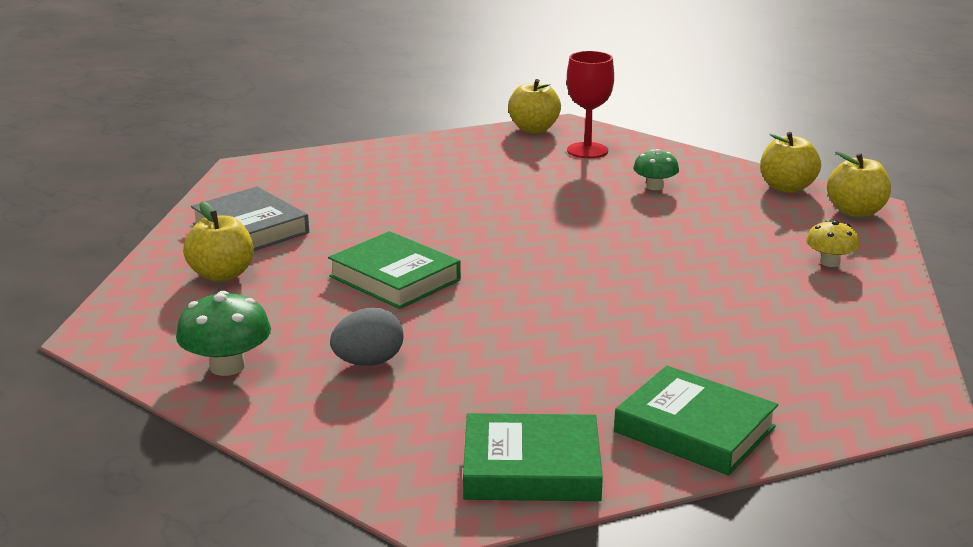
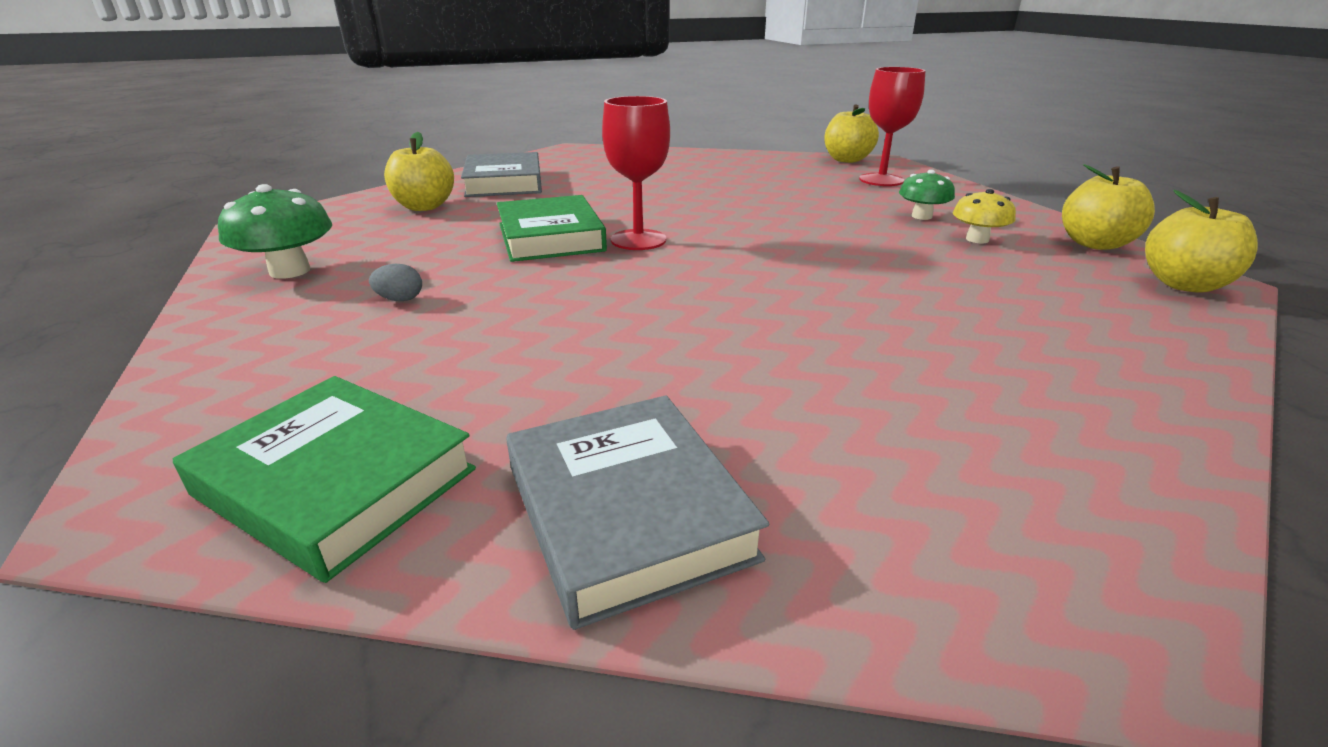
camera: 30 degrees right, 5 degrees up
grey egg [330,308,404,366] -> grey egg [369,264,422,301], size x0.56
green book [614,366,778,475] -> grey book [506,395,769,630]
yellow mushroom [806,220,860,267] -> yellow mushroom moved to [953,189,1016,243]
none -> red goblet [602,96,670,250]

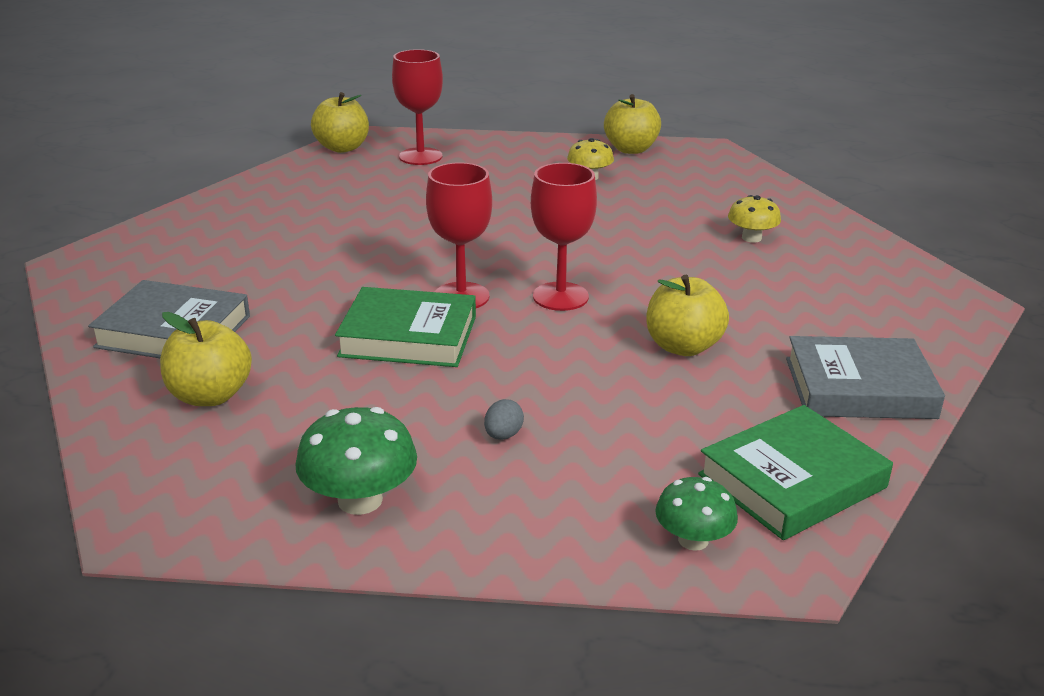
camera: 65 degrees left, 0 degrees up
green mushroom [899,170,955,220] -> green mushroom moved to [656,477,738,551]
yellow apple [1145,190,1258,293] -> yellow apple moved to [646,275,729,356]
none -> red goblet [531,163,597,311]
none -> yellow mushroom [728,195,781,243]

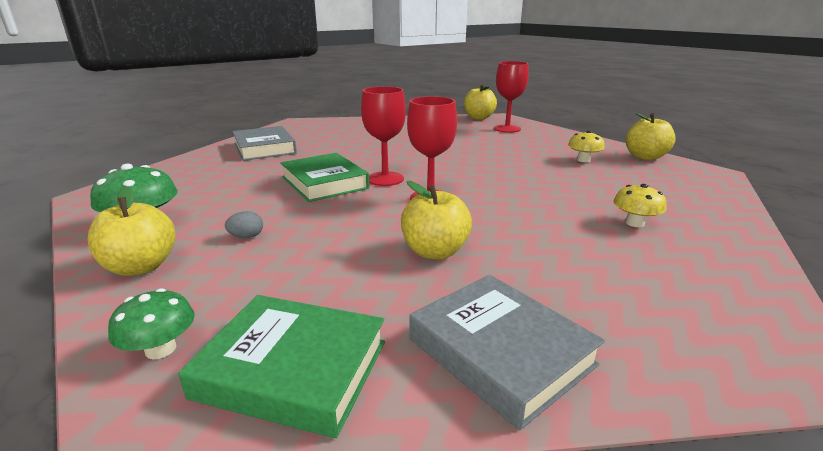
camera: 50 degrees right, 5 degrees down
yellow apple [160,312,252,406] -> yellow apple moved to [88,186,176,276]

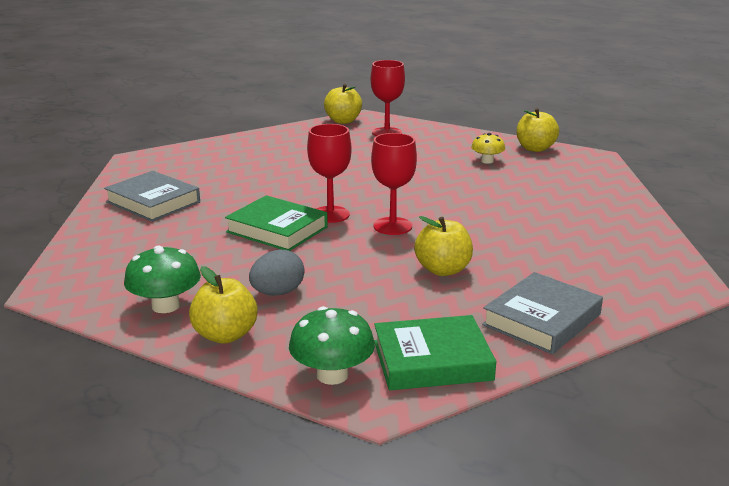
camera: 25 degrees left, 0 degrees up
green mushroom [108,288,195,359] -> green mushroom [289,306,375,385], size x1.53
grey egg [225,211,263,238] -> grey egg [249,250,304,295], size x1.80
grey book [409,275,605,430] -> grey book turned 75 degrees counterclockwise [482,272,603,354]
yellow mushroom [613,184,667,227] -> none

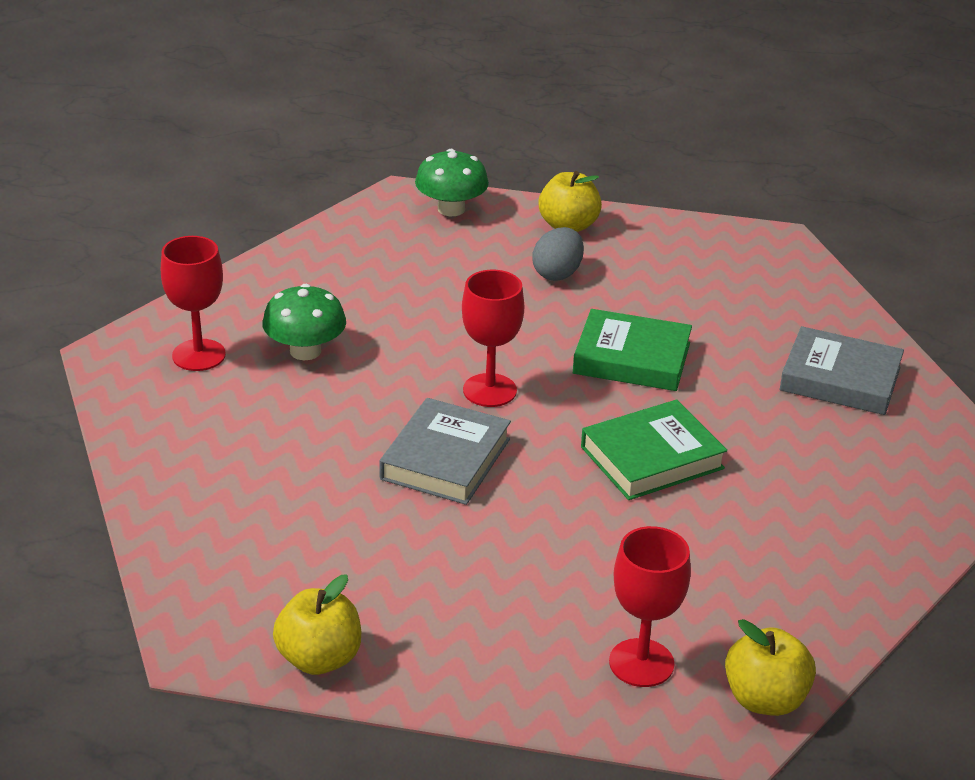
camera: 160 degrees right, 10 degrees up
green mushroom [124,246,201,313] -> green mushroom moved to [262,284,346,360]
red goblet [307,124,352,223] -> red goblet moved to [161,236,226,371]
green book [374,315,496,390] -> green book moved to [581,400,727,500]
yellow apple [414,216,473,276] -> none
yellow mushroom [471,133,505,164] -> none
grey book [482,272,603,354] -> grey book moved to [379,398,511,505]

